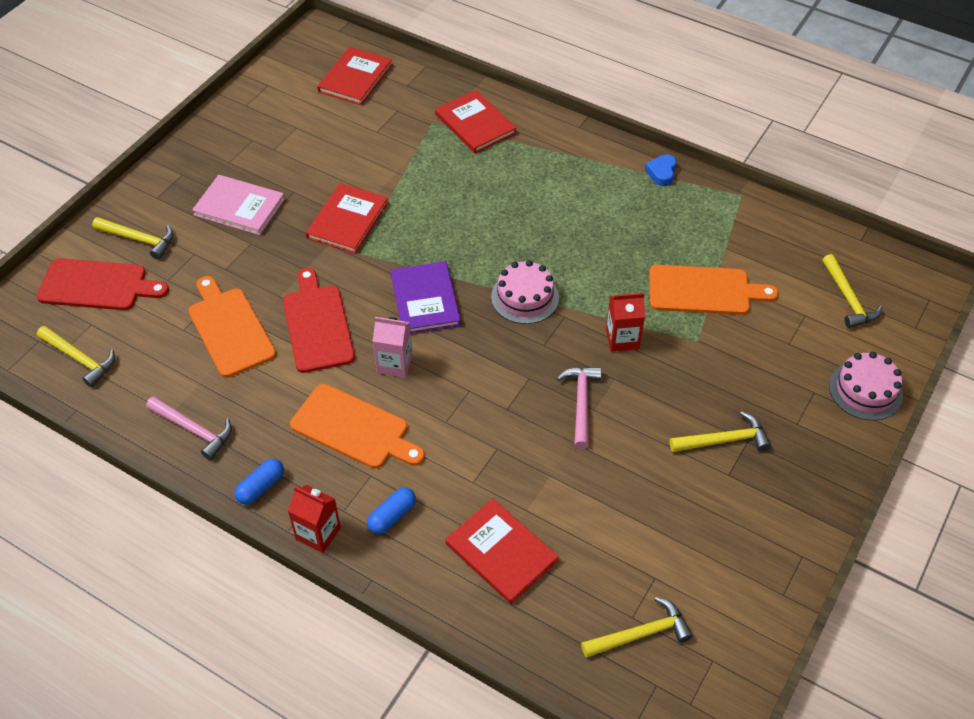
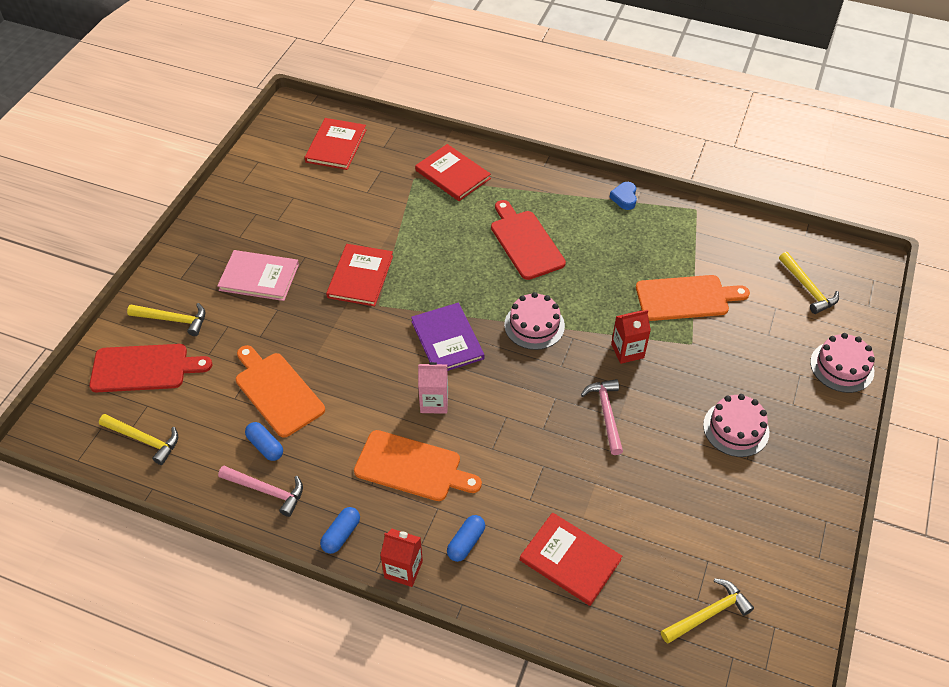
camera: 10 degrees left, 0 degrees up
red cutting board [283,268,355,373] -> red cutting board moved to [491,200,566,280]
yellow hammer [670,411,771,452] -> pink cake [703,394,769,457]
none -> blue capsule [245,422,283,461]

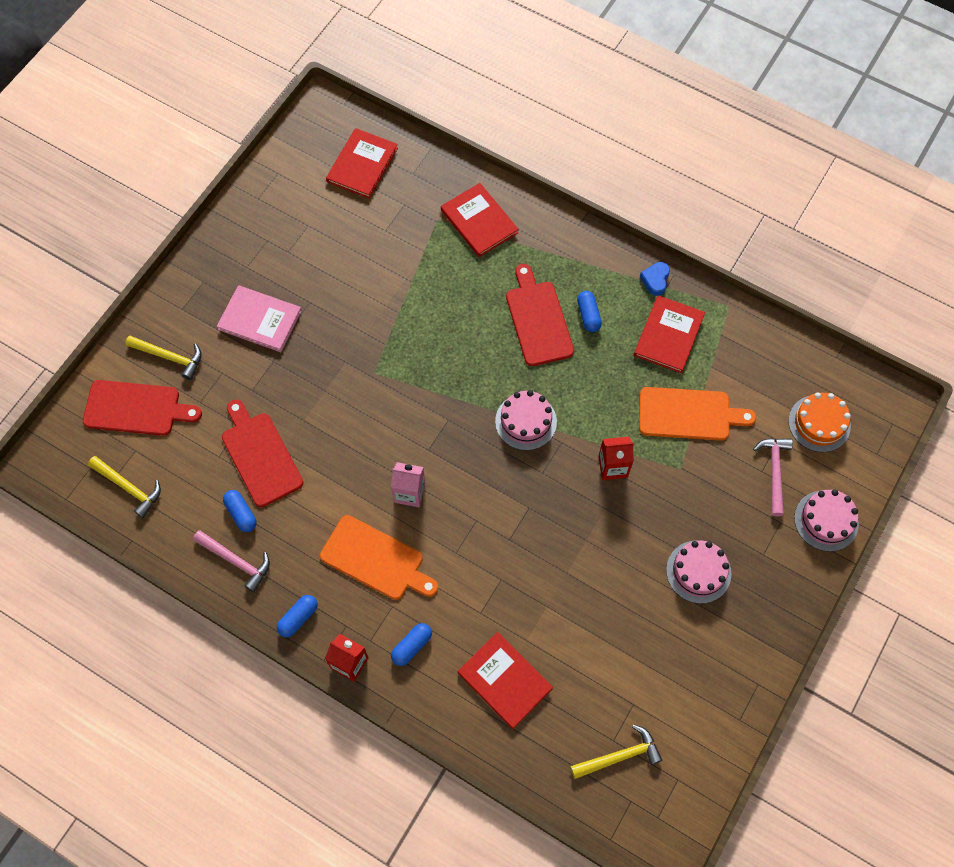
camera: 10 degrees right, 15 degrees up
orange cutting board [236,345,325,438] -> red cutting board [222,400,303,507]
red book [326,244,393,306] -> red book moved to [634,295,705,373]
purple book [411,303,484,371] -> none
pink hammer [581,379,623,455] -> pink hammer moved to [753,438,793,517]
yellow hammer [779,252,839,314] -> orange cake [788,392,851,452]
none -> blue capsule [577,291,602,332]

